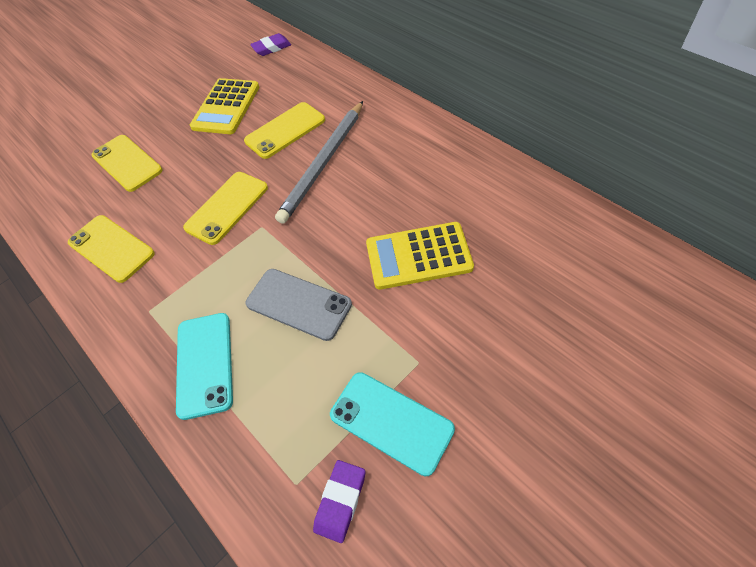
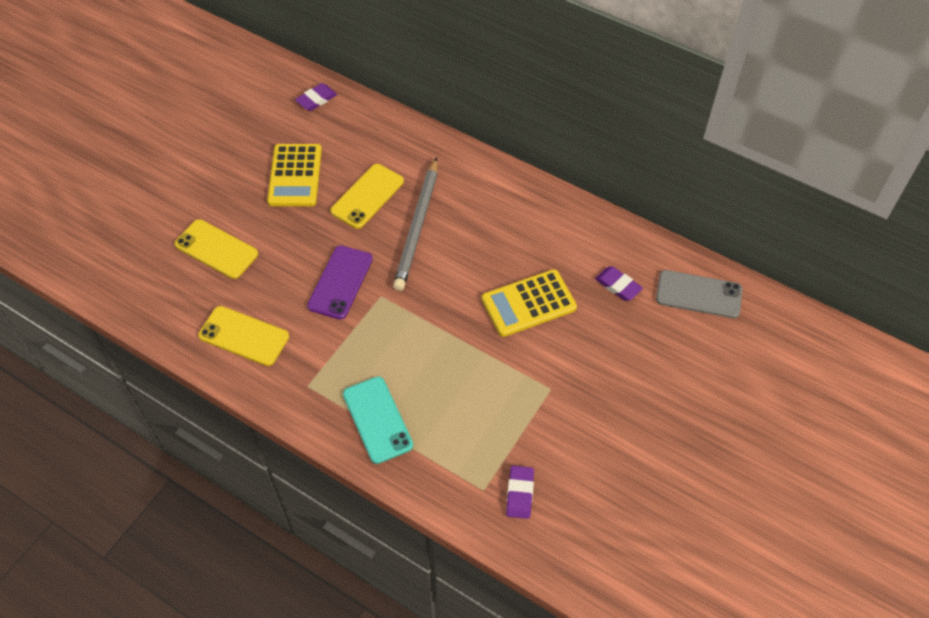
camera: 20 degrees left, 0 degrees up
yellow phone [183,172,268,245] -> purple phone [307,245,373,319]
grey phone [246,269,352,341] -> grey phone moved to [656,270,742,318]
turquoise phone [330,372,455,476] -> none
none -> purple eraser [595,266,643,301]

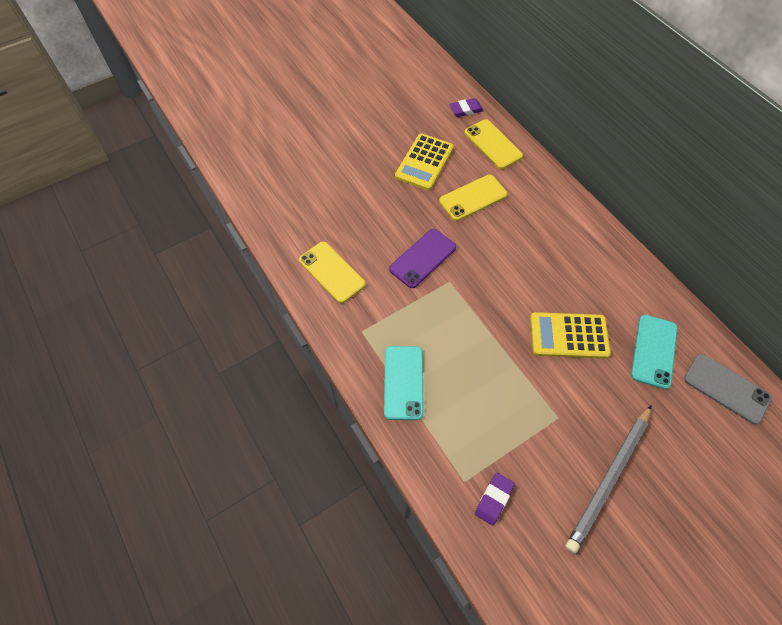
camera: 25 degrees right, 5 degrees up
yellow phone [175,219,258,279] -> yellow phone moved to [464,119,523,169]
grey pencil [393,158,438,291] -> grey pencil moved to [565,405,652,554]
purple eraser [595,266,643,301] -> turquoise phone [631,315,678,389]

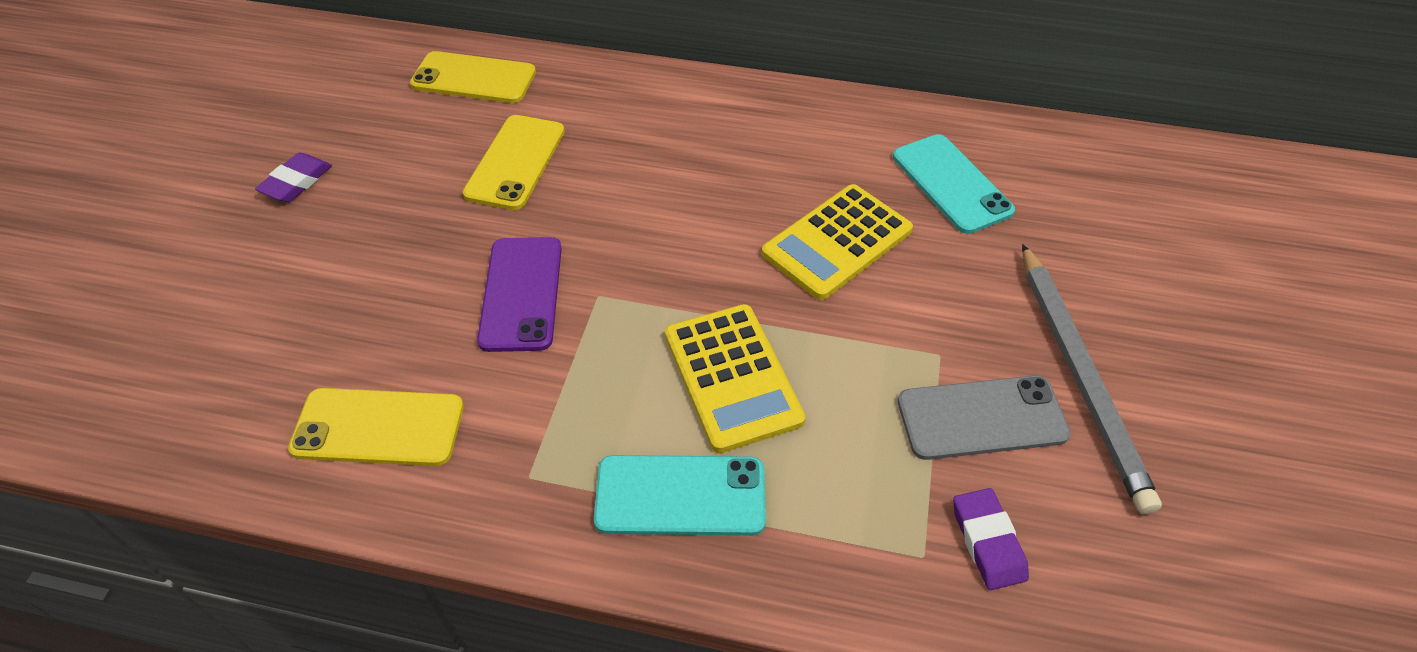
camera: 45 degrees left, 10 degrees down
turquoise phone [384,346,424,420] -> turquoise phone turned 45 degrees counterclockwise [594,455,766,536]
yellow calculator [395,133,454,191] -> yellow calculator moved to [665,304,806,453]
purple eraser [449,98,483,117] -> purple eraser moved to [255,153,332,202]
grey phone [684,354,772,424] -> grey phone moved to [898,375,1071,460]

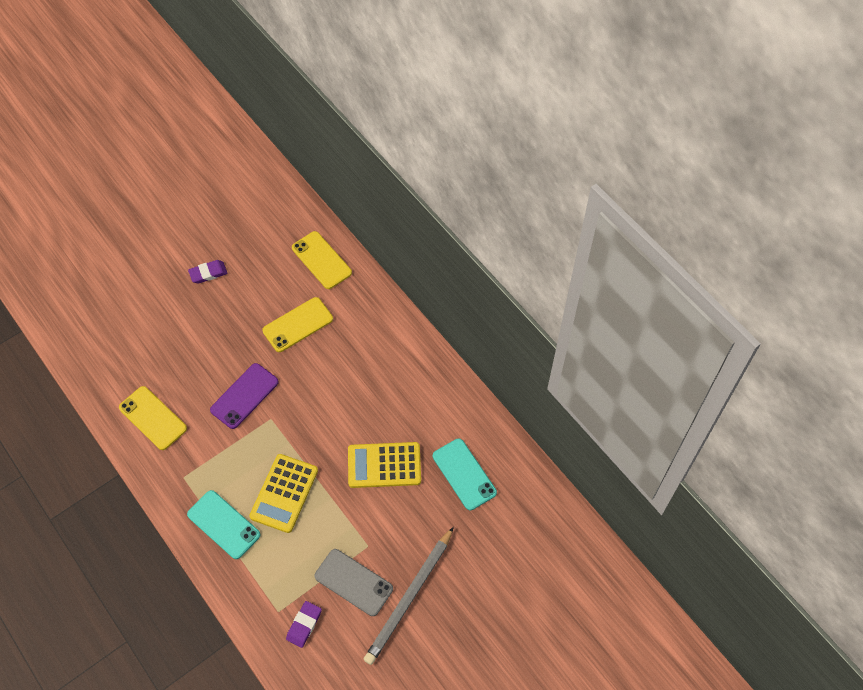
camera: 40 degrees right, 10 degrees up
turquoise phone [893,134,1015,234] -> turquoise phone turned 45 degrees counterclockwise [433,438,497,510]

